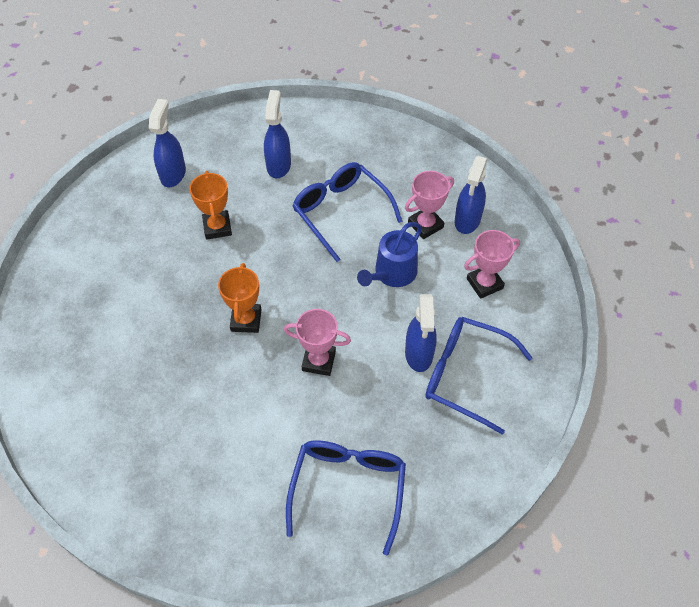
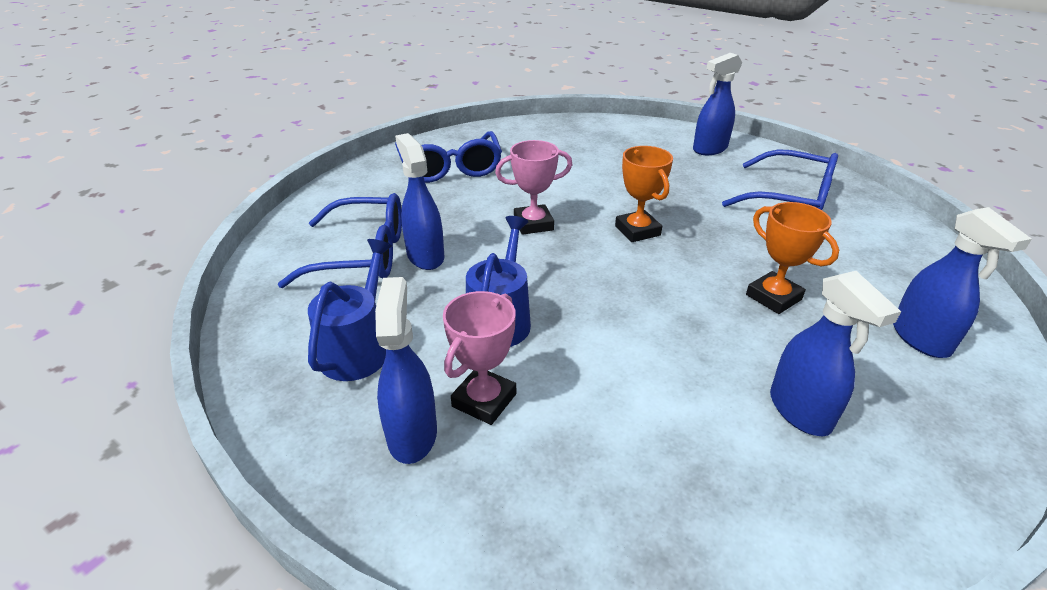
camera: 155 degrees right, 20 degrees down
blue glasses [293,162,402,262] -> blue glasses moved to [722,149,838,210]
pink trophy [464,230,520,299] -> blue watering can [308,239,392,381]
none -> blue spray bottle [693,53,742,155]

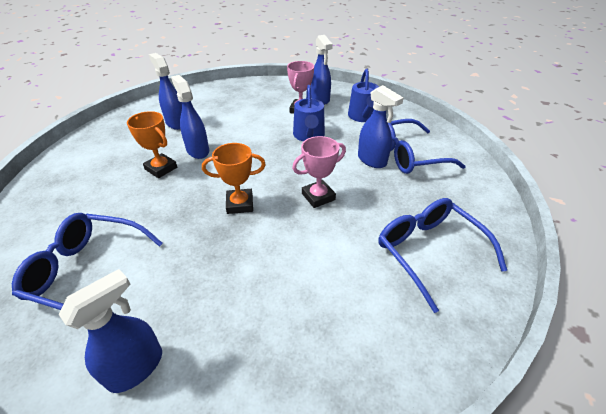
camera: 165 degrees right, 5 degrees up
orange trophy [615,146,673,242] -> orange trophy turned 60 degrees counterclockwise [202,143,266,214]
blue spray bottle [893,207,1032,358] -> blue spray bottle moved to [171,75,209,159]

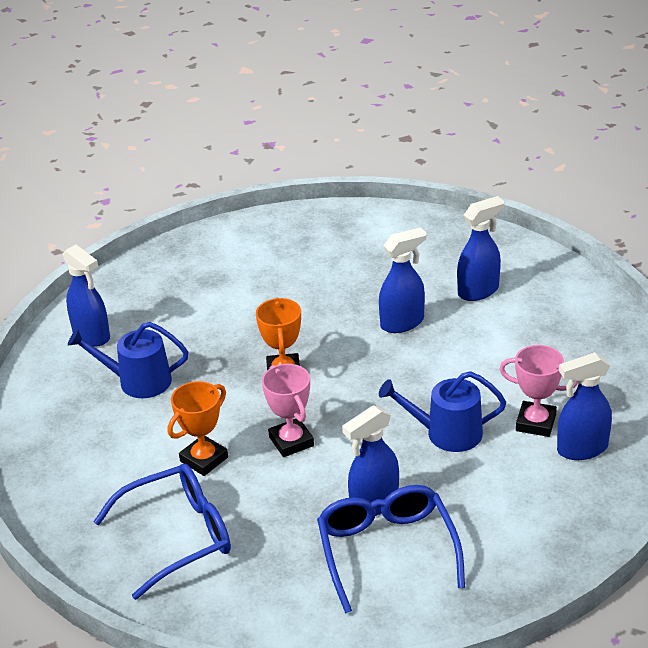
camera: 95 degrees right, 5 degrees down
blue glasses [12,213,163,310] -> none
orange trophy [127,111,177,178] -> orange trophy moved to [168,381,228,476]
blue watering can [348,69,379,122] -> blue watering can moved to [68,322,188,398]

